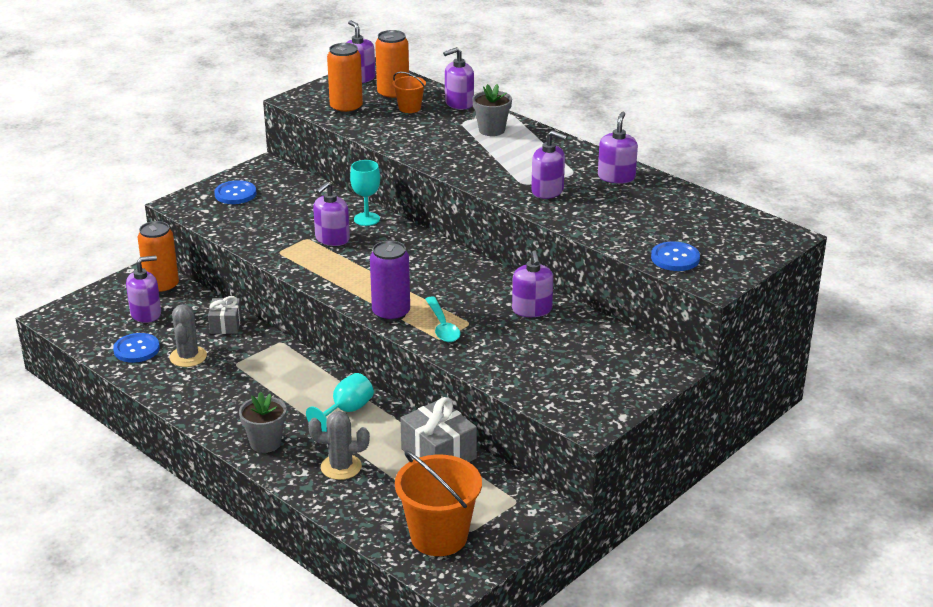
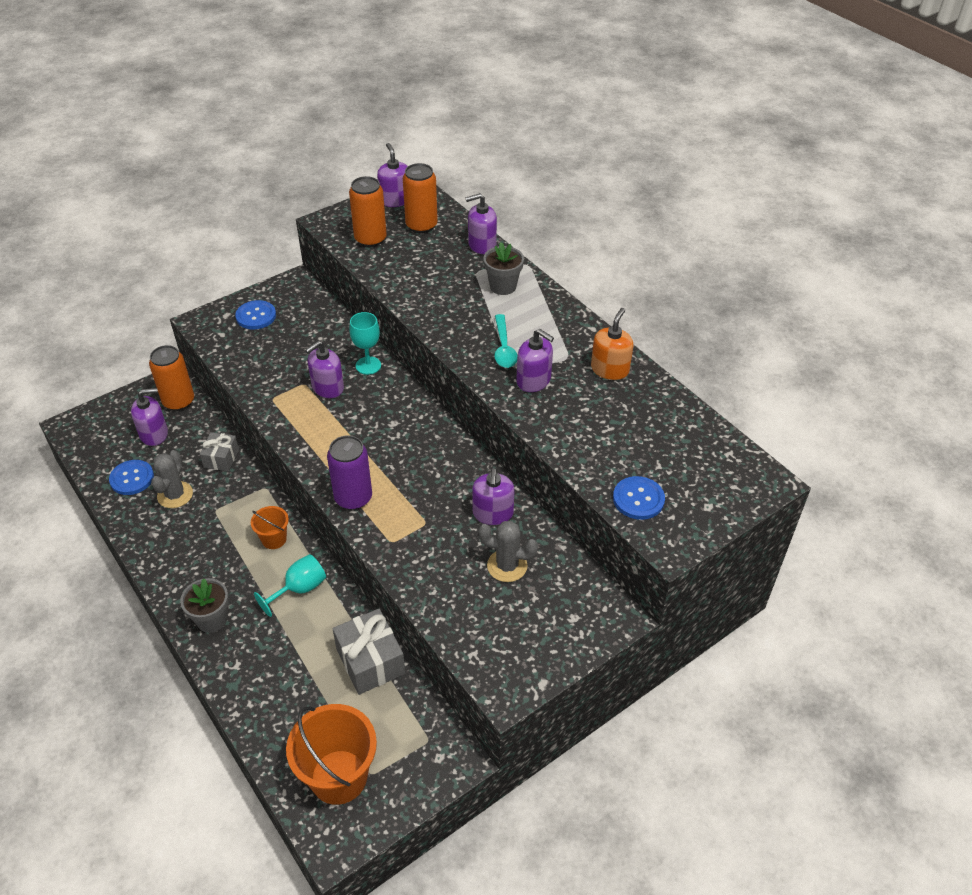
camera: 10 degrees right, 15 degrees up
grey cactus [308,411,370,480] -> grey cactus moved to [478,521,538,582]
orange bucket [393,72,426,113] -> orange bucket moved to [251,506,289,549]
turquoise spoon [425,296,461,342] -> turquoise spoon moved to [495,314,517,368]
purple soap dispenser [598,112,638,184] -> orange soap dispenser [591,308,633,380]

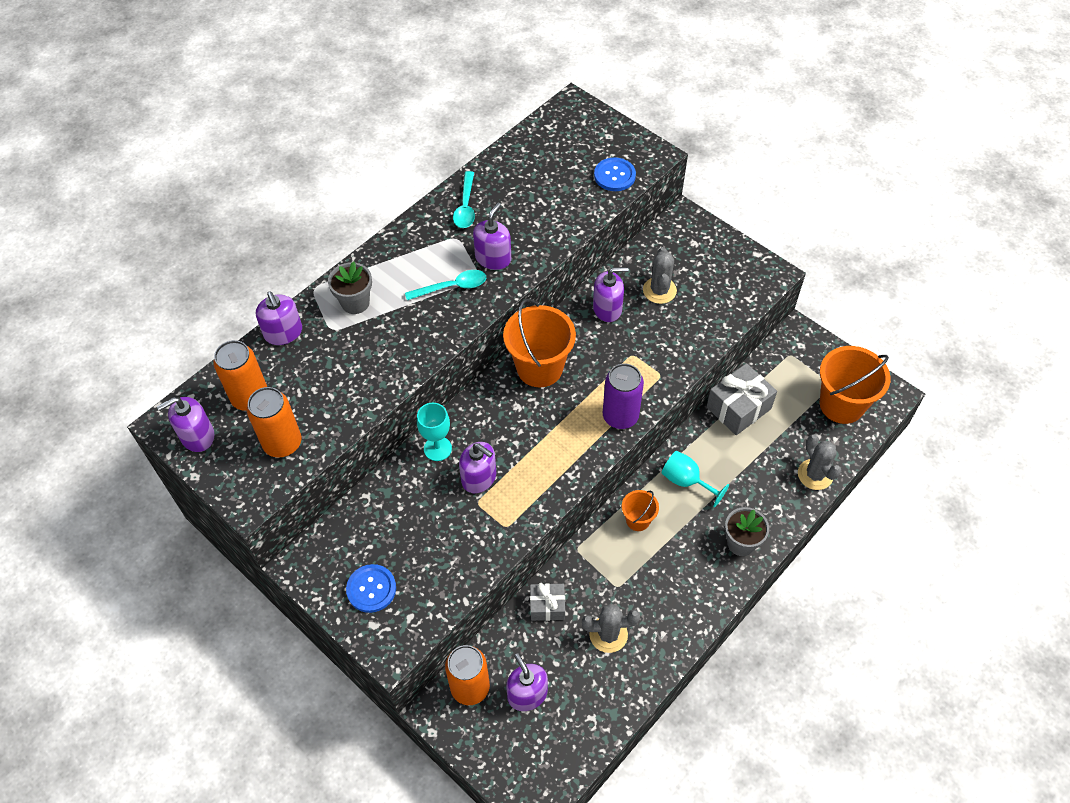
camera: 100 degrees left, 10 degrees up
blue button [109,460,154,495] -> none
orange soap dispenser [591,308,633,380] -> turquoise spoon [453,171,475,228]
none -> orange bucket [503,299,576,387]
none -> grey cactus [798,435,841,490]

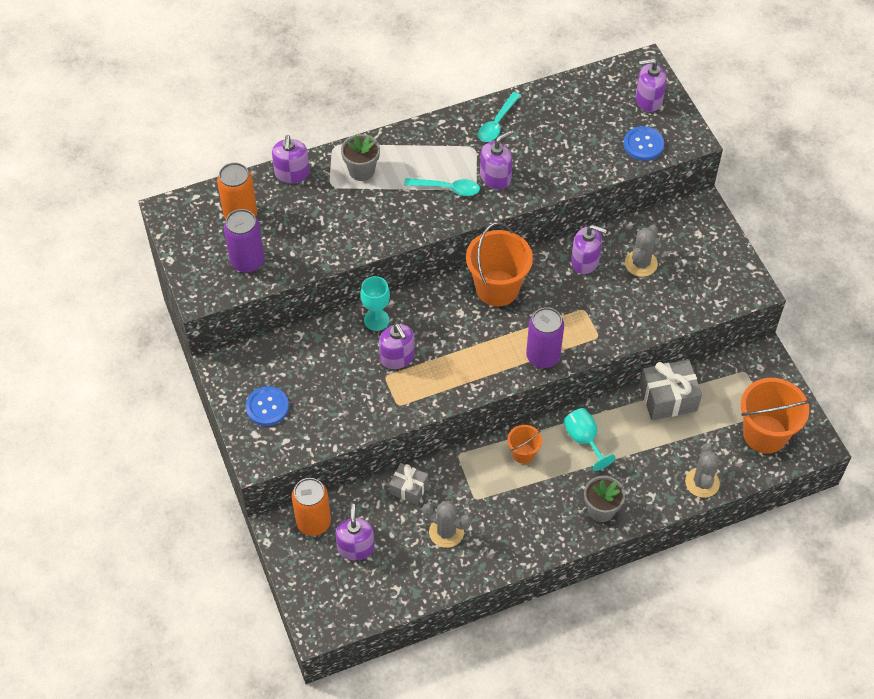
camera: 25 degrees right, 0 degrees up
purple soap dispenser [157,397,214,452] -> purple soap dispenser moved to [636,59,667,112]
orange can [247,387,301,458] -> purple can [224,209,265,273]

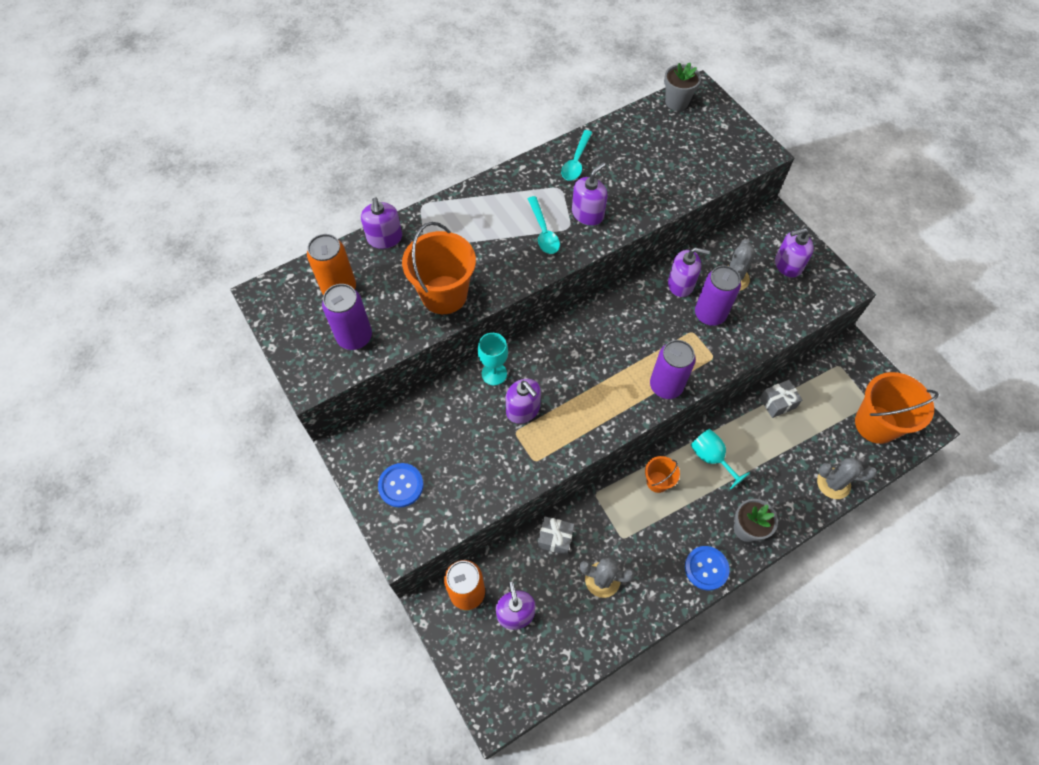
camera: 10 degrees left, 5 degrees up
grey flower pot [341,134,380,181] -> grey flower pot moved to [664,63,701,111]
turquoise spoon [404,178,480,196] -> turquoise spoon turned 75 degrees clockwise [528,196,560,254]
orange bucket [466,222,533,306] -> orange bucket moved to [402,222,476,314]
blue button [623,126,664,161] -> blue button moved to [685,546,729,591]
purple soap dispenser [636,59,667,112] -> purple soap dispenser moved to [775,228,814,278]
grey gift [639,359,702,420] -> grey gift [760,380,802,418], size x0.61
grey cactus [685,443,720,498] -> grey cactus turned 75 degrees counterclockwise [817,457,877,499]
none -> purple can [695,266,741,326]

